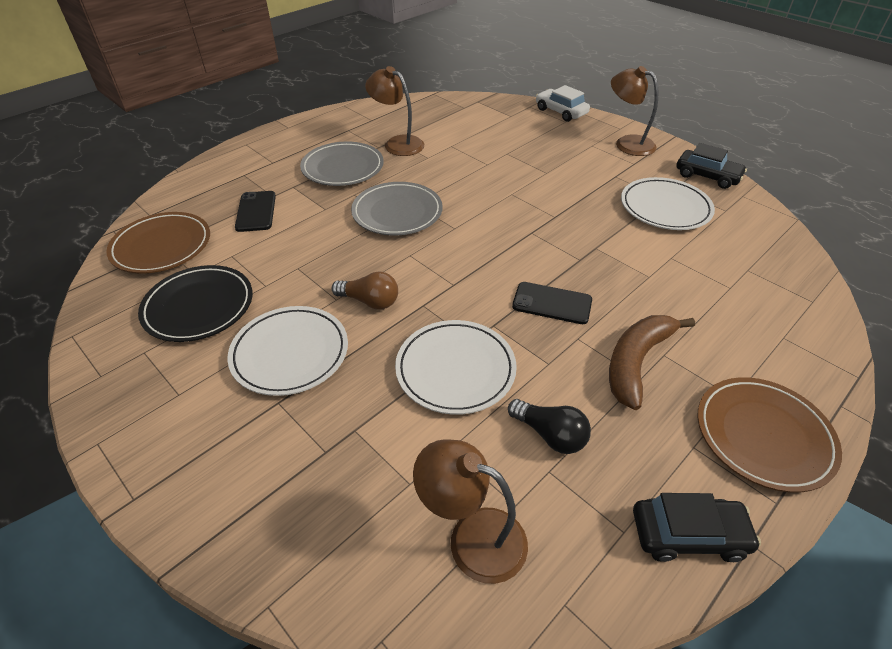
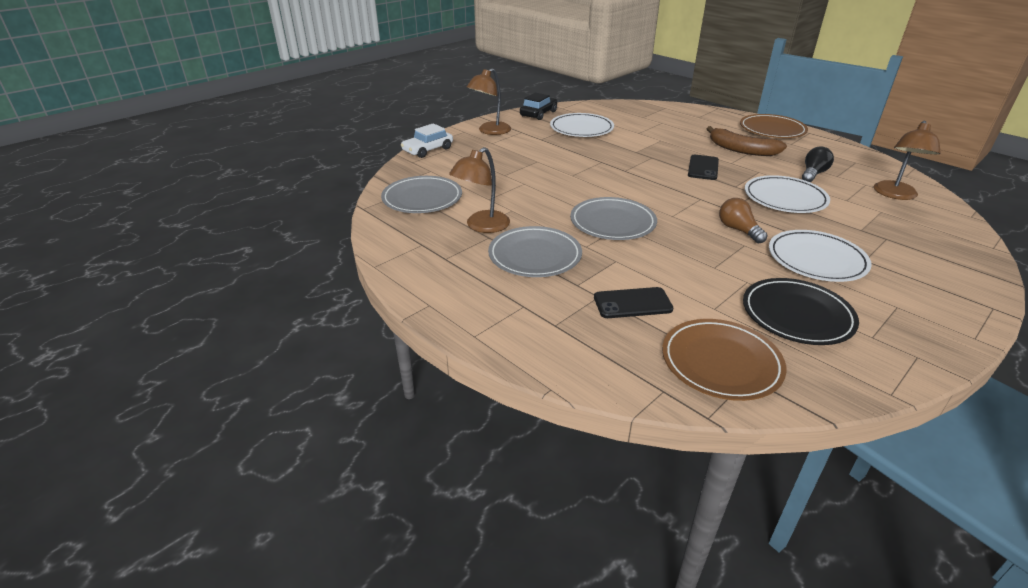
camera: 90 degrees left, 10 degrees down
brown light bulb [331,271,398,310] -> brown light bulb turned 45 degrees counterclockwise [719,198,768,244]
black car [633,493,761,562] -> none
none -> grey plate [381,176,462,213]

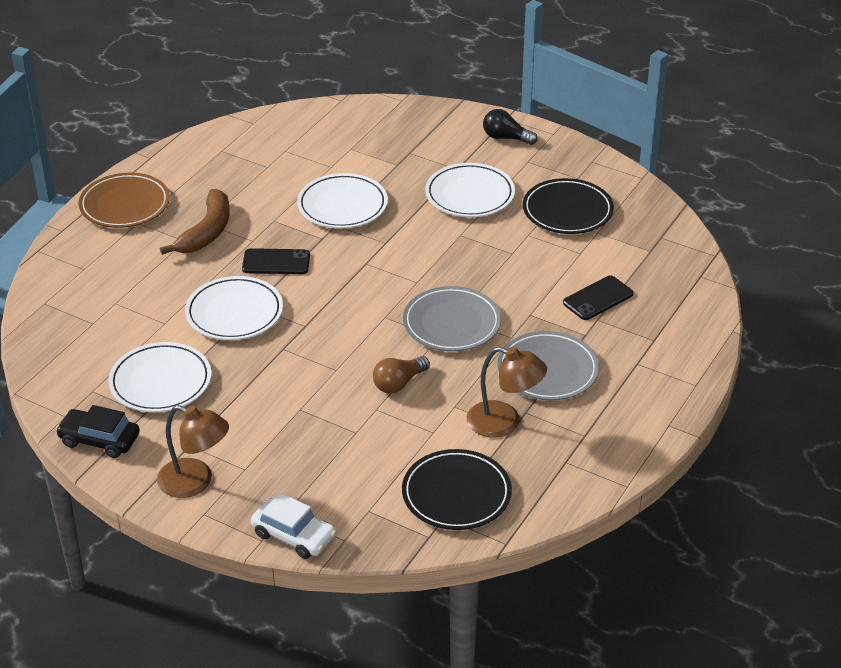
camera: 105 degrees left, 5 degrees up
grey plate [381,176,462,213] -> black plate [402,449,512,530]
black phone [594,287,673,318] -> black phone turned 75 degrees clockwise [563,275,633,320]
brown plate [662,319,786,401] -> none
brown light bulb [719,198,768,244] -> brown light bulb moved to [373,356,430,394]
black light bulb [802,146,834,182] -> black light bulb moved to [483,109,538,145]
brown lamp [874,121,941,200] -> none
none -> white plate [185,276,283,340]

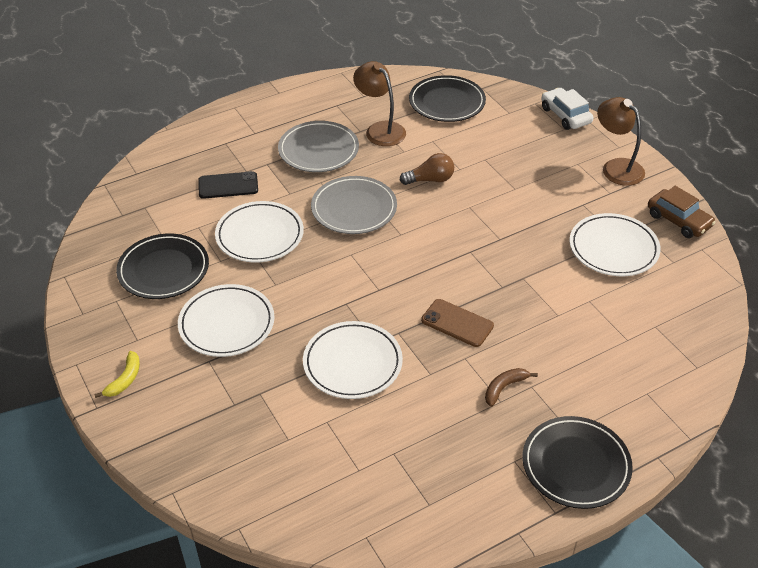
camera: 150 degrees left, 5 degrees up
black car [56,405,140,458] -> brown car [648,186,716,238]
brown plate [79,173,170,228] -> black plate [522,416,633,509]
brown banana [160,189,230,255] -> brown banana [485,368,538,407], size x0.53
white plate [185,276,283,340] -> white plate moved to [215,201,304,263]
black phone [242,248,310,274] -> brown phone [421,299,494,347]
black light bulb [483,109,538,145] -> yellow banana [94,351,140,398]

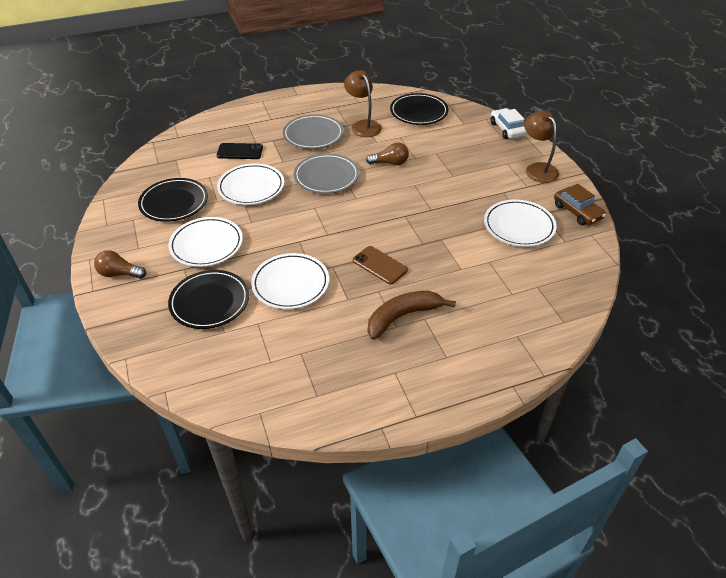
camera: 10 degrees right, 0 degrees up
yellow banana [94,351,140,398] -> brown light bulb [94,250,146,279]
brown banana [485,368,538,407] -> brown banana [368,291,456,340], size x1.87
black plate [522,416,633,509] -> black plate moved to [168,270,249,329]

